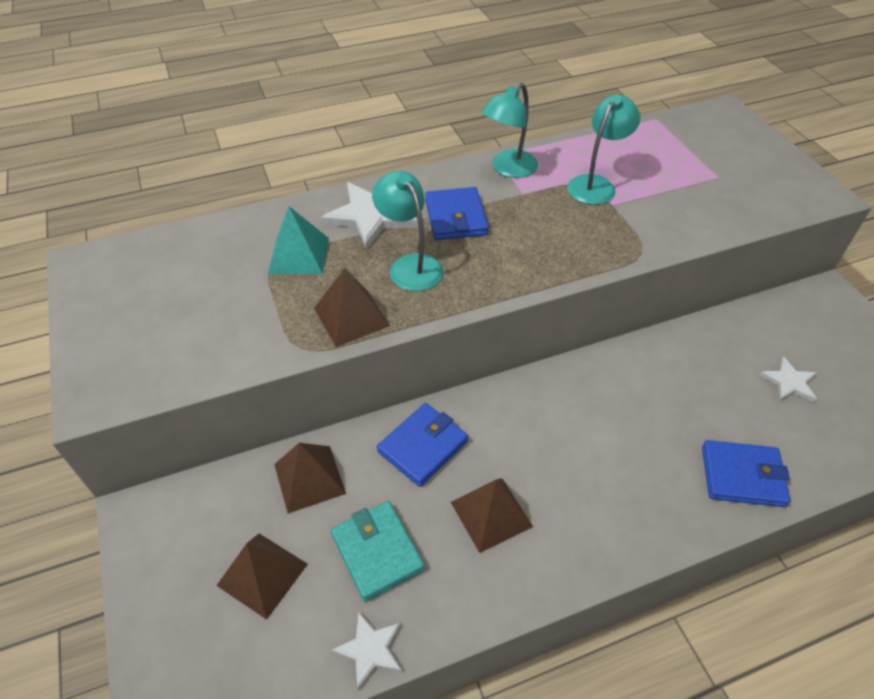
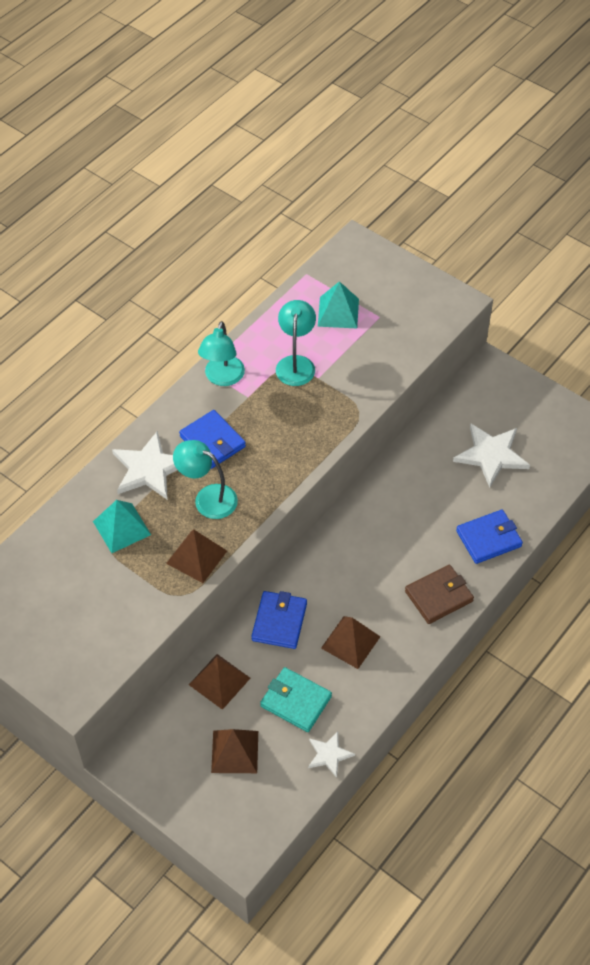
camera: 30 degrees left, 5 degrees up
white star [759,357,817,402] -> white star [453,424,530,488], size x1.79
none -> turquoise pyramid [318,281,359,328]
none -> brown wallet [405,565,474,624]

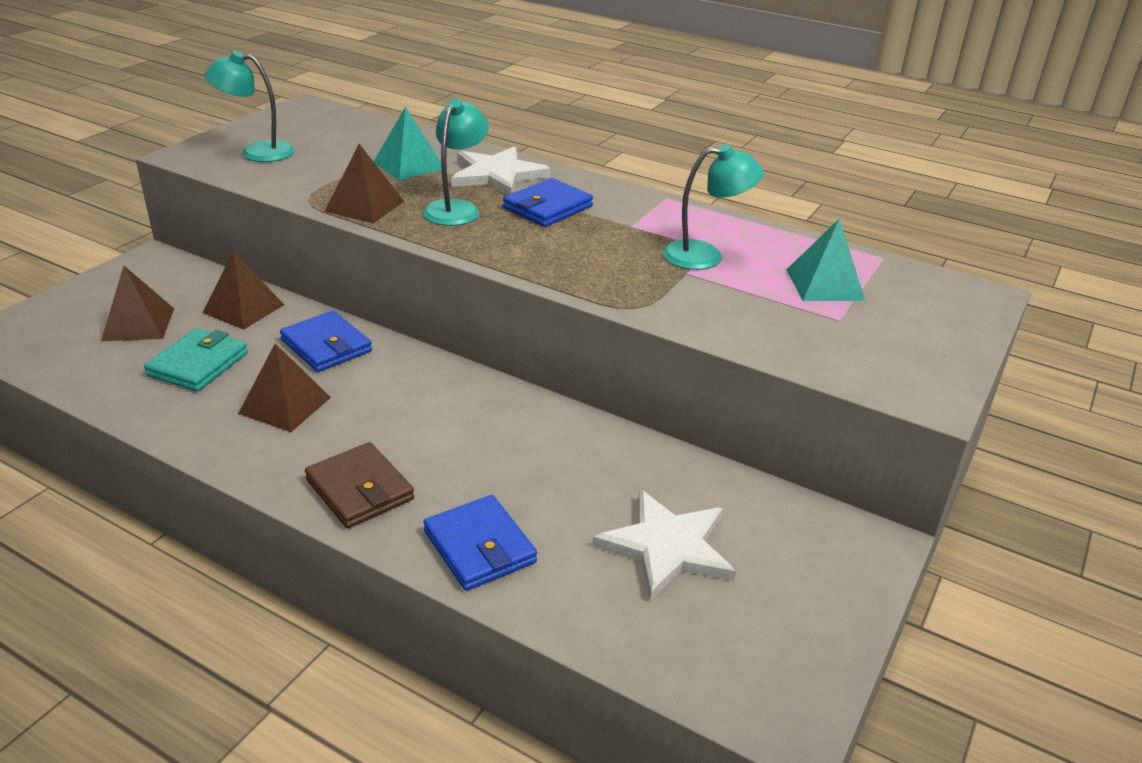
camera: 80 degrees right, 20 degrees down
turquoise lamp [198,321,245,386] -> turquoise lamp moved to [204,51,295,162]
blue wallet [251,591,307,649] -> blue wallet turned 45 degrees clockwise [280,311,372,372]
white star [308,731,355,778] -> none

